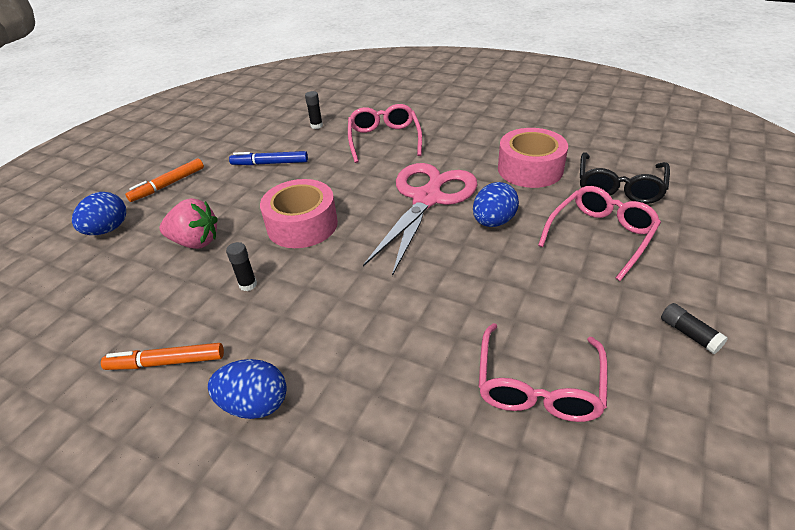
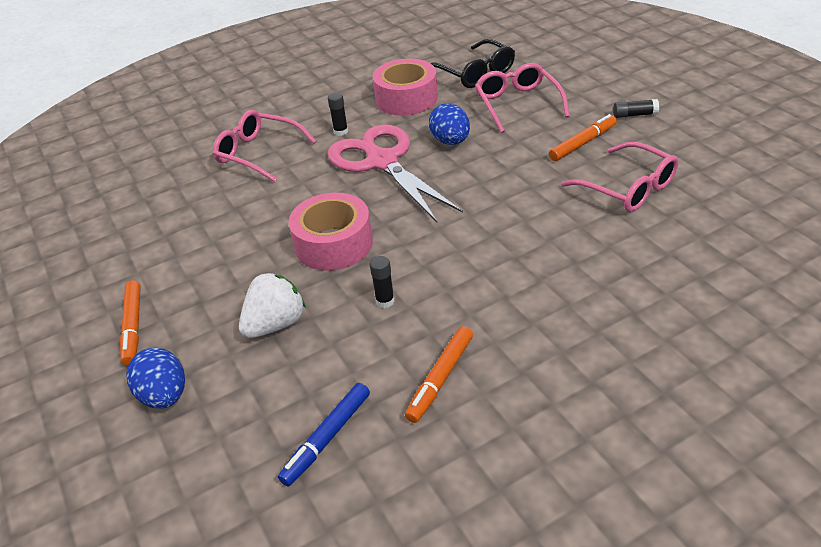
camera: 55 degrees left, 0 degrees up
pink strawberry [160,198,218,249] -> white strawberry [239,273,306,338]
blue egg [208,359,287,419] -> none
blue marker [229,151,308,165] -> blue marker moved to [278,383,370,487]
black glue stick [305,91,323,129] -> black glue stick moved to [328,93,348,136]
none -> orange marker [549,114,617,161]

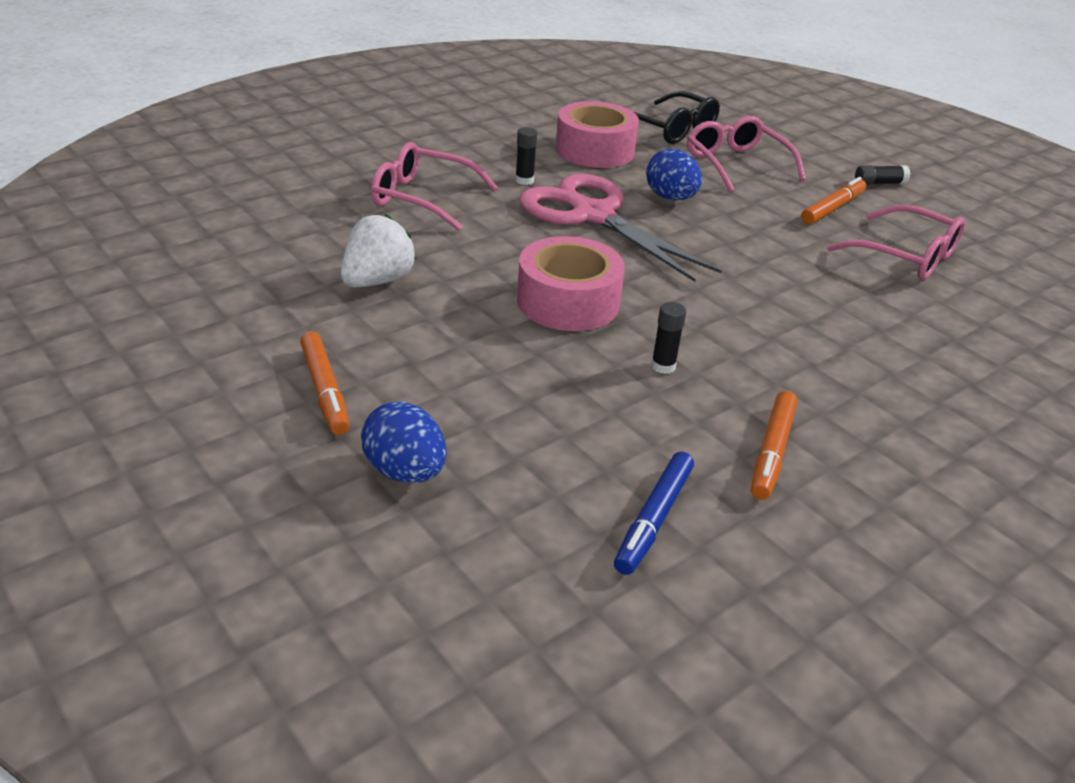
camera: 15 degrees left, 5 degrees down
white strawberry [239,273,306,338] -> white strawberry moved to [341,214,416,287]

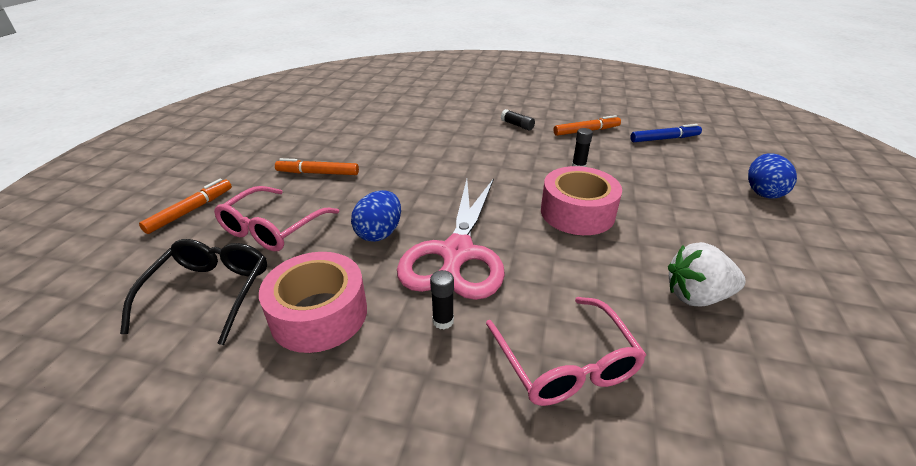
camera: 125 degrees left, 0 degrees up
orange marker [300,331,350,435] -> orange marker moved to [139,179,232,234]
pink glasses [827,205,965,280] -> none
black glue stick [855,165,910,185] -> black glue stick moved to [501,109,535,130]

